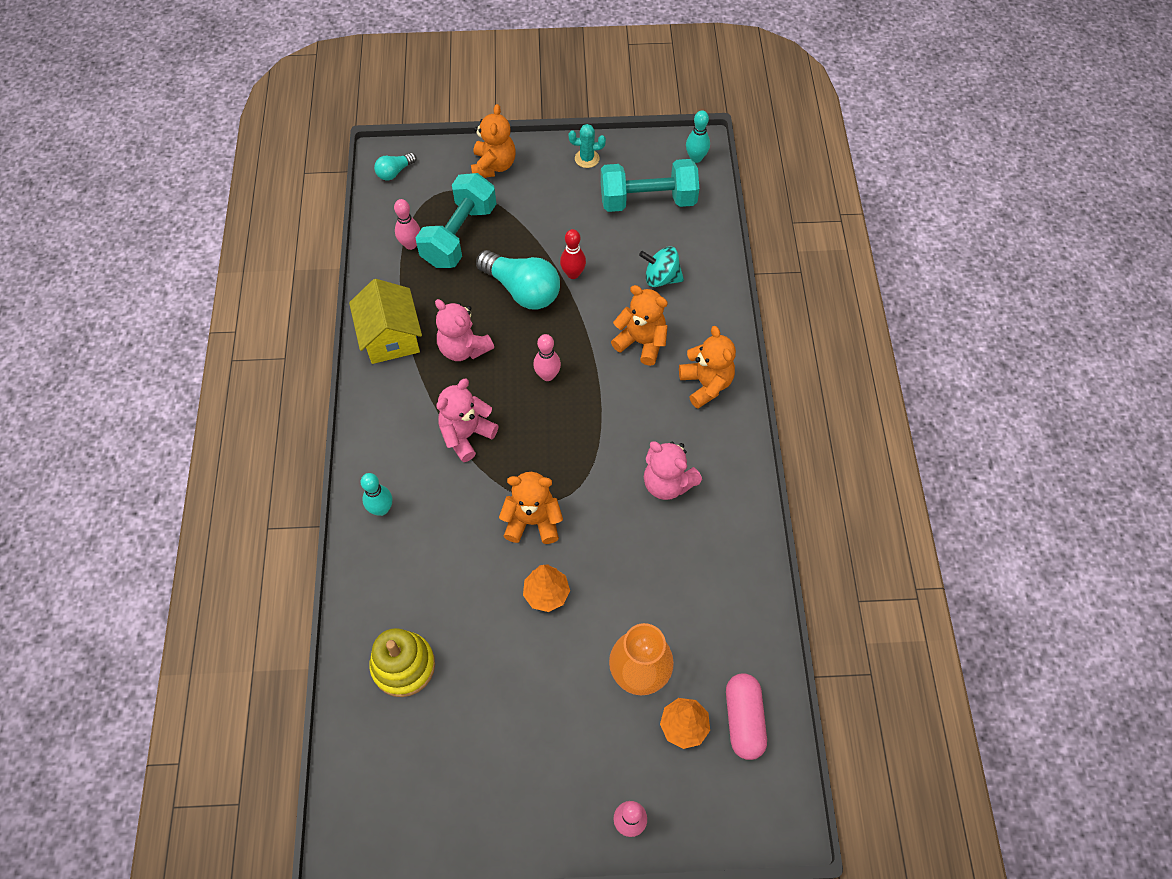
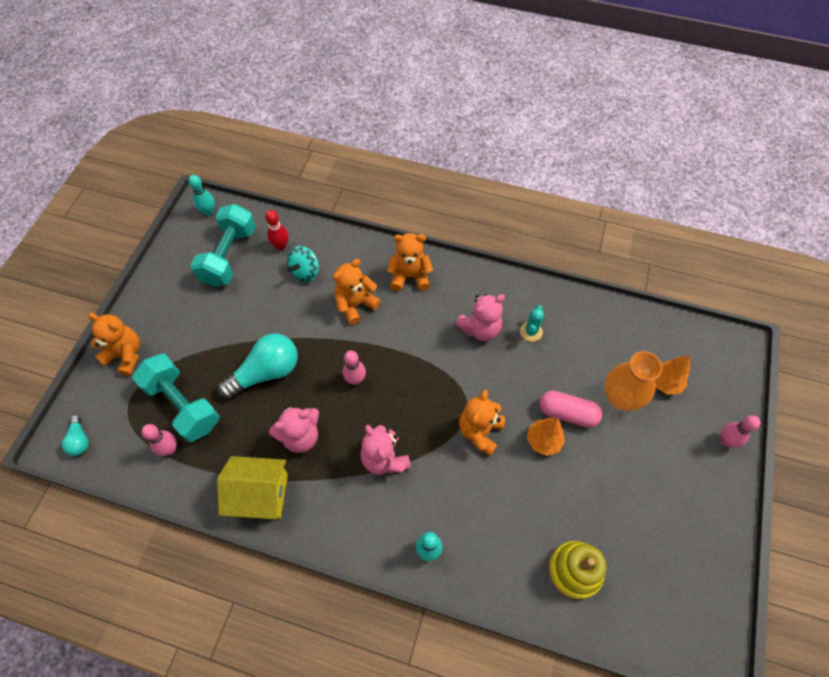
camera: 70 degrees left, 0 degrees up
red bowling pin [560,229,586,279] -> red bowling pin moved to [265,210,288,250]
turquoise cactus [569,124,606,168] -> turquoise cactus moved to [520,305,544,342]
pink capsule [726,673,767,760] -> pink capsule moved to [539,391,602,428]

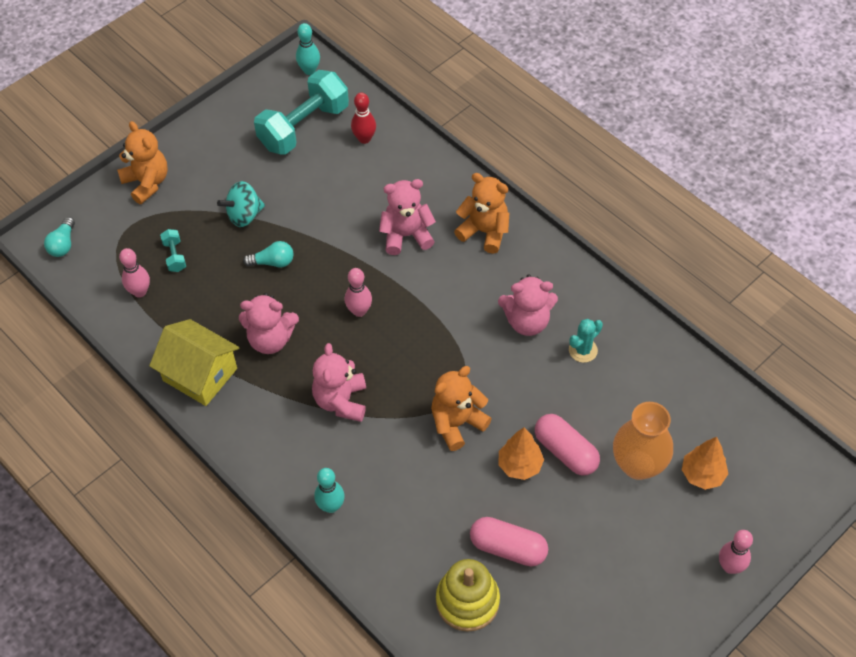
camera: 30 degrees right, 5 degrees down
turquoise dumbbell [132,354,220,442] -> turquoise dumbbell [160,229,186,272], size x0.42
turquoise light bulb [218,334,298,399] -> turquoise light bulb [243,241,294,268], size x0.50
turquoise spinning top [287,246,319,282] -> turquoise spinning top moved to [217,181,265,227]
orange teddy bear [333,259,381,325] -> pink teddy bear [379,179,436,255]
none -> pink capsule [470,517,548,566]

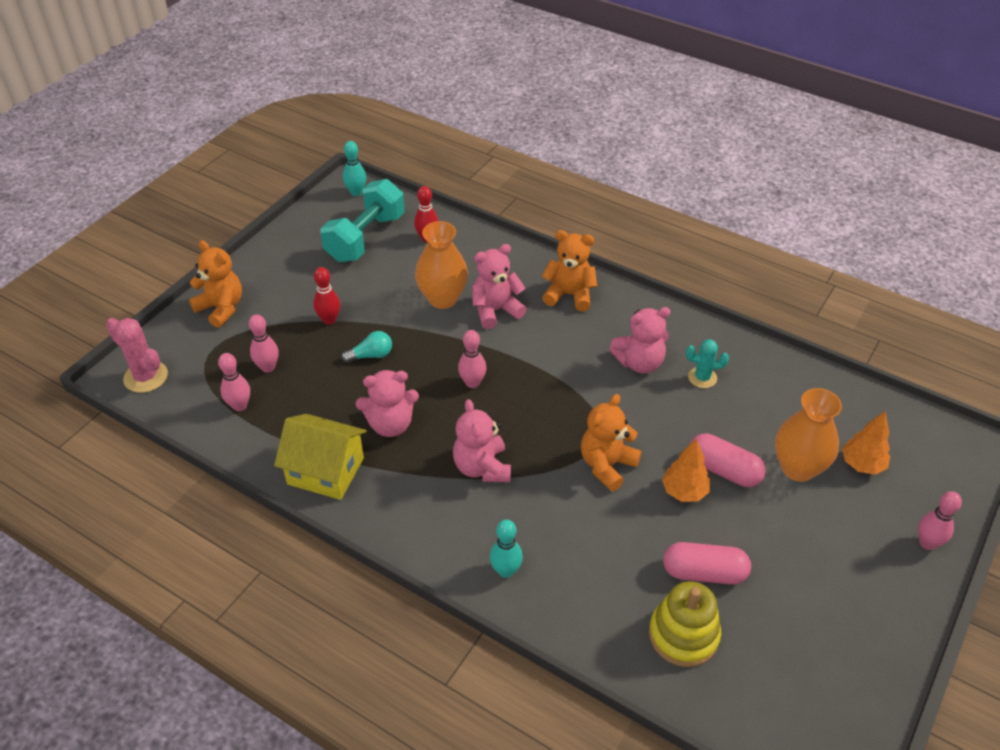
camera: 15 degrees left, 10 degrees down
turquoise light bulb [44,217,75,257] -> pink cactus [106,318,168,393]
turquoise dumbbell [160,229,186,272] -> pink bowling pin [249,314,279,373]
turquoise spinning top [217,181,265,227] -> red bowling pin [313,267,340,325]
turquoise cactus [569,319,603,363] -> turquoise cactus turned 60 degrees clockwise [686,339,729,388]
none -> orange vase [415,221,468,309]

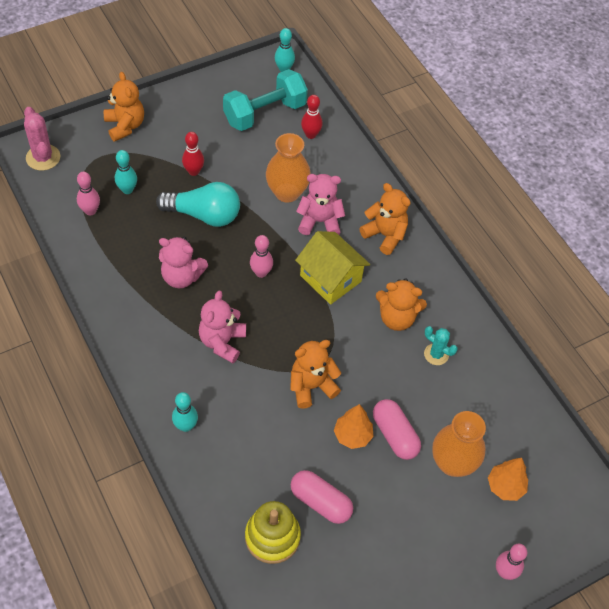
camera: 25 degrees right, 10 degrees up
pink bowling pin [249,314,279,373] -> turquoise bowling pin [115,150,137,194]
yellow house [274,414,367,500] -> yellow house moved to [295,231,370,305]
turquoise light bulb [341,331,392,363] -> turquoise light bulb [156,182,240,227], size x1.98
pink teddy bear [609,307,671,373] -> orange teddy bear [376,278,427,331]

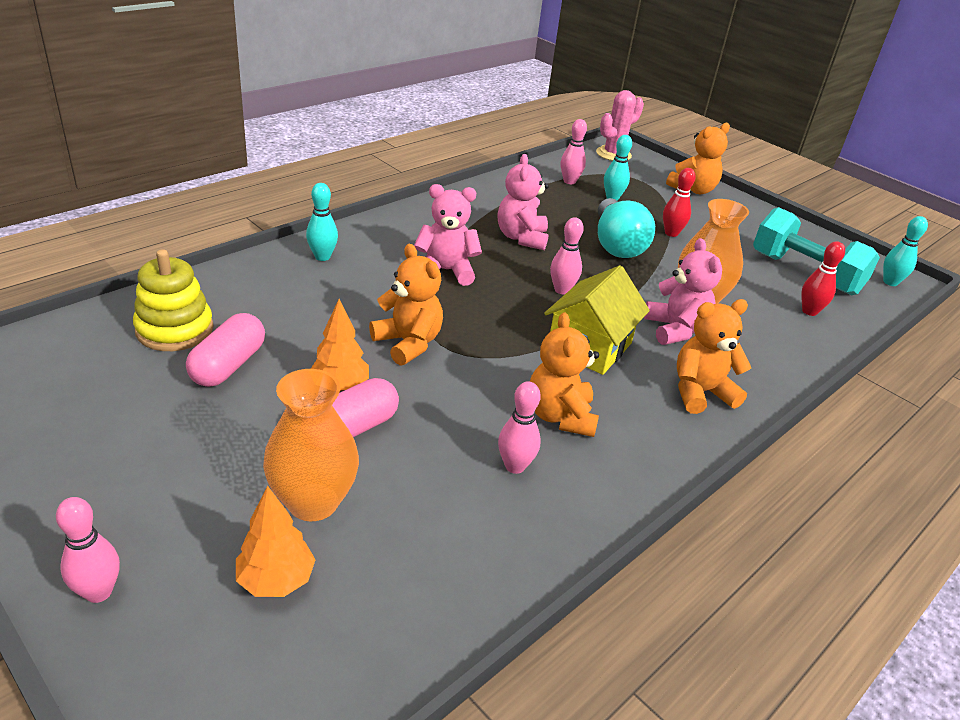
camera: 75 degrees right, 20 degrees down
orange teddy bear [359,183,411,255] -> orange teddy bear turned 135 degrees counterclockwise [677,299,752,414]
turquoise cactus [424,326,458,365] -> pink bowling pin [498,381,541,474]

